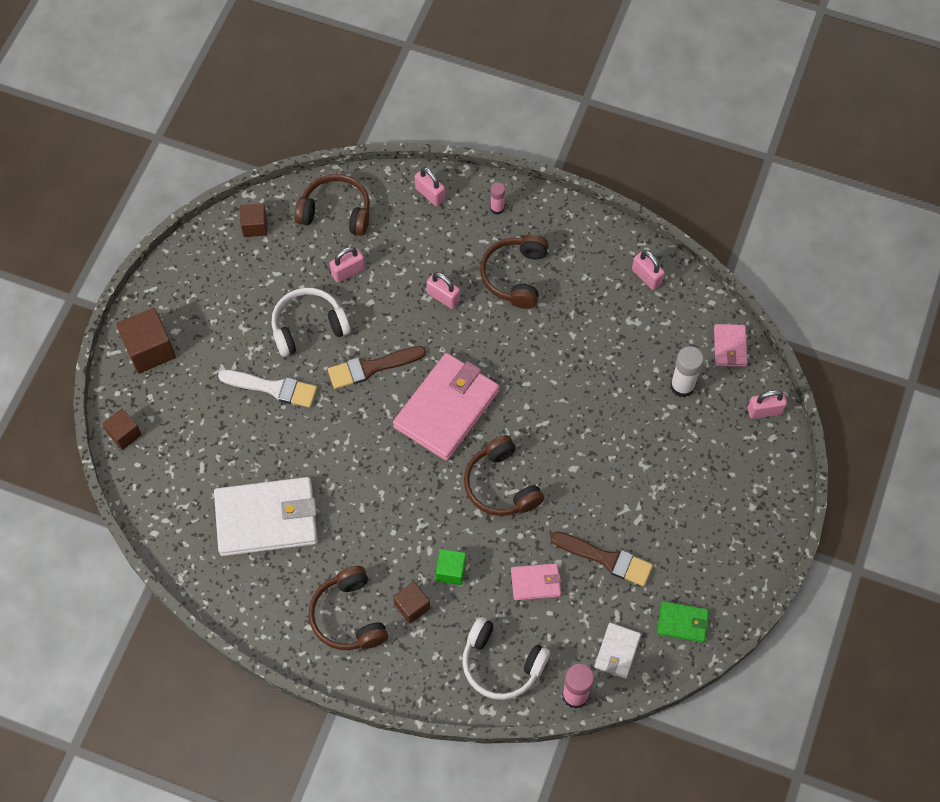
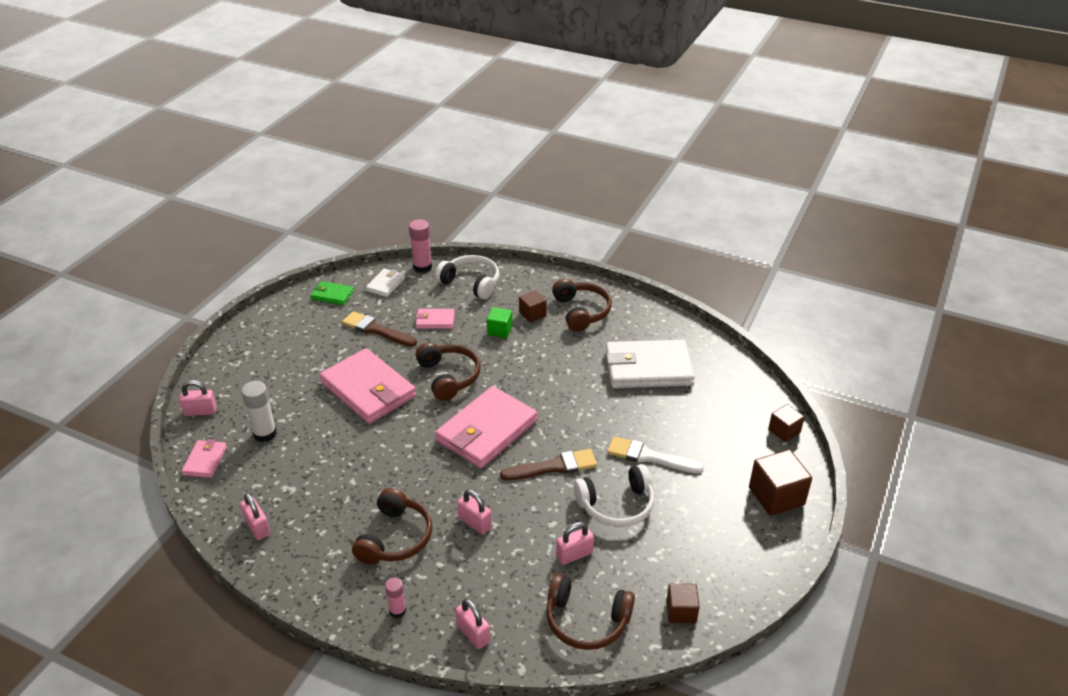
camera: 175 degrees left, 25 degrees down
none -> pink wallet [320,348,416,424]

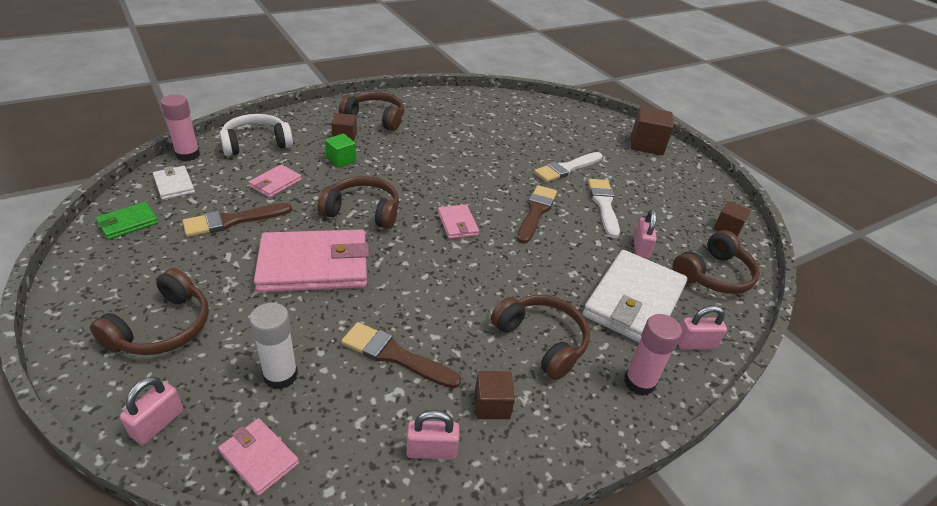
camera: 60 degrees left, 0 degrees up
pink glue stick [385,577,406,618] -> pink glue stick [624,314,682,396], size x1.66
pink wallet [435,386,537,468] -> pink wallet [438,204,479,239], size x0.48
pink padlock [457,489,492,534] -> none
white headphones [574,464,654,527] -> white brush [588,179,620,238]
white wallet [606,340,695,388] -> white wallet moved to [583,250,688,342]
brown cube [768,404,805,442] -> brown cube moved to [475,371,515,419]
none -> brown headphones [90,268,209,355]
none -> brown brush [341,322,461,389]

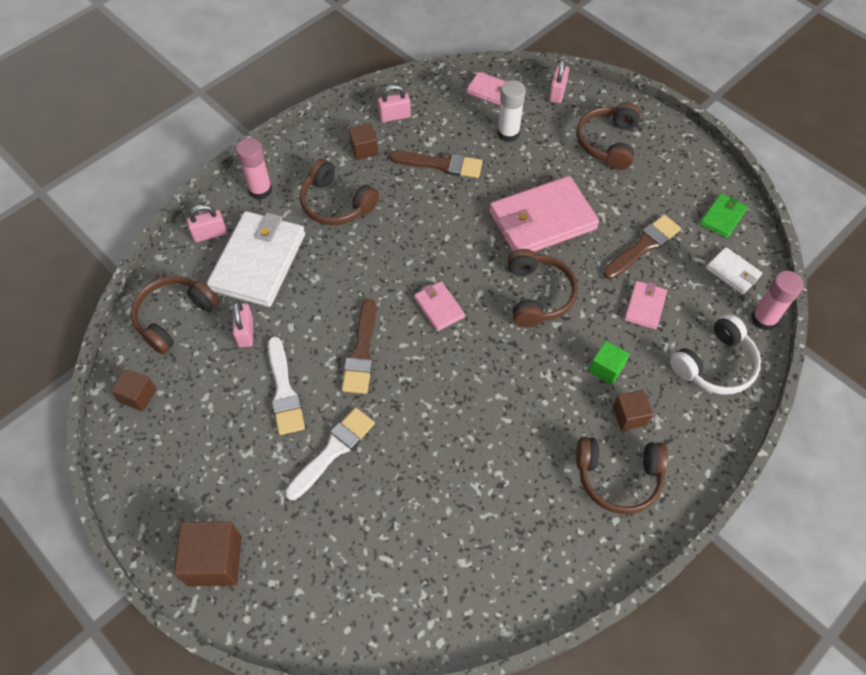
camera: 170 degrees right, 20 degrees up
brown headphones [318,176,399,229] -> brown headphones turned 90 degrees counterclockwise [507,249,577,327]

